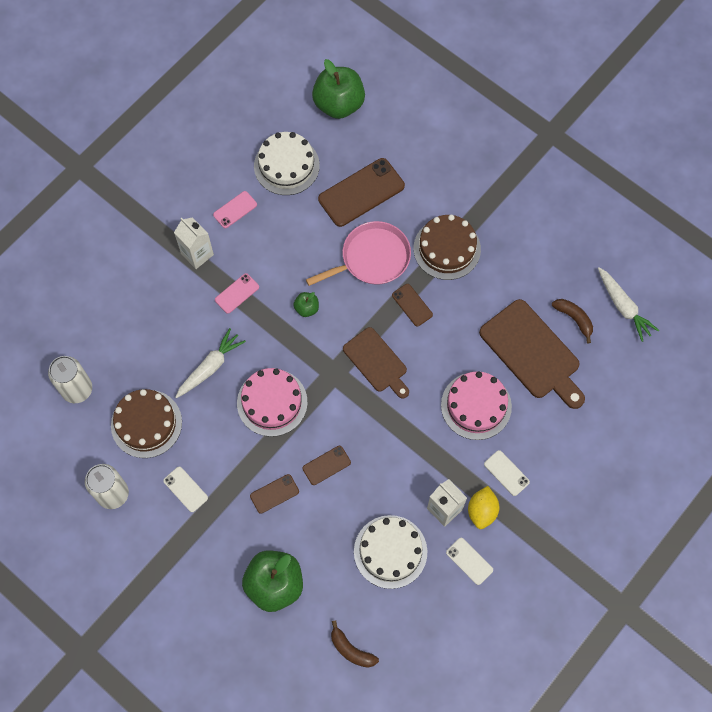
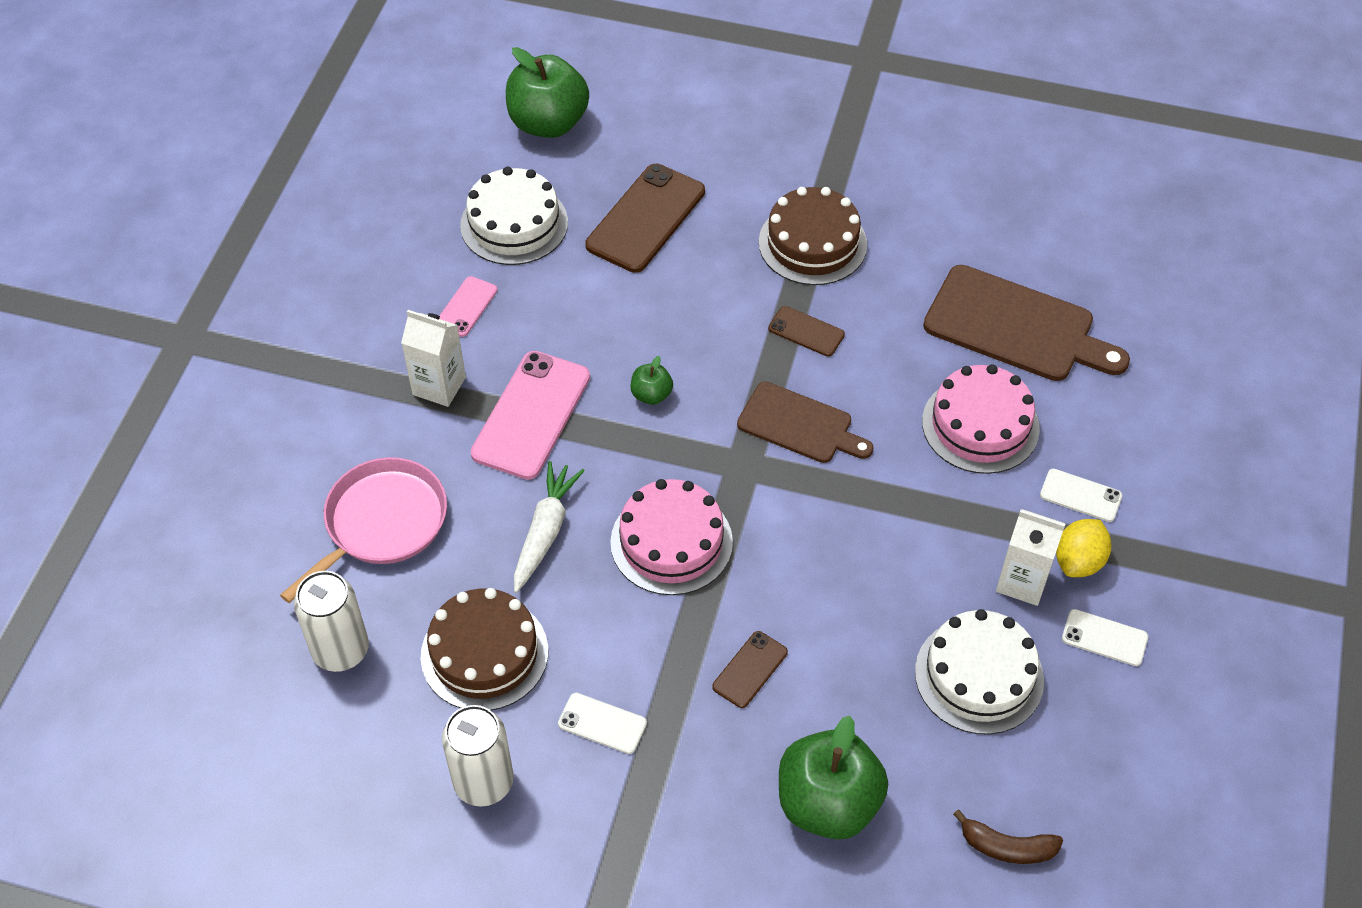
camera: 25 degrees left, 15 degrees down
pink phone [215,273,259,314] -> pink phone [471,351,590,480], size x1.95
brown phone [302,446,351,485] -> none
pink pan [306,221,411,286] -> pink pan moved to [280,457,447,603]
yellow lemon [468,486,499,529] -> yellow lemon turned 45 degrees clockwise [1056,519,1112,577]
brown banana [552,299,593,343] -> none
white carrot [598,267,659,342] -> none

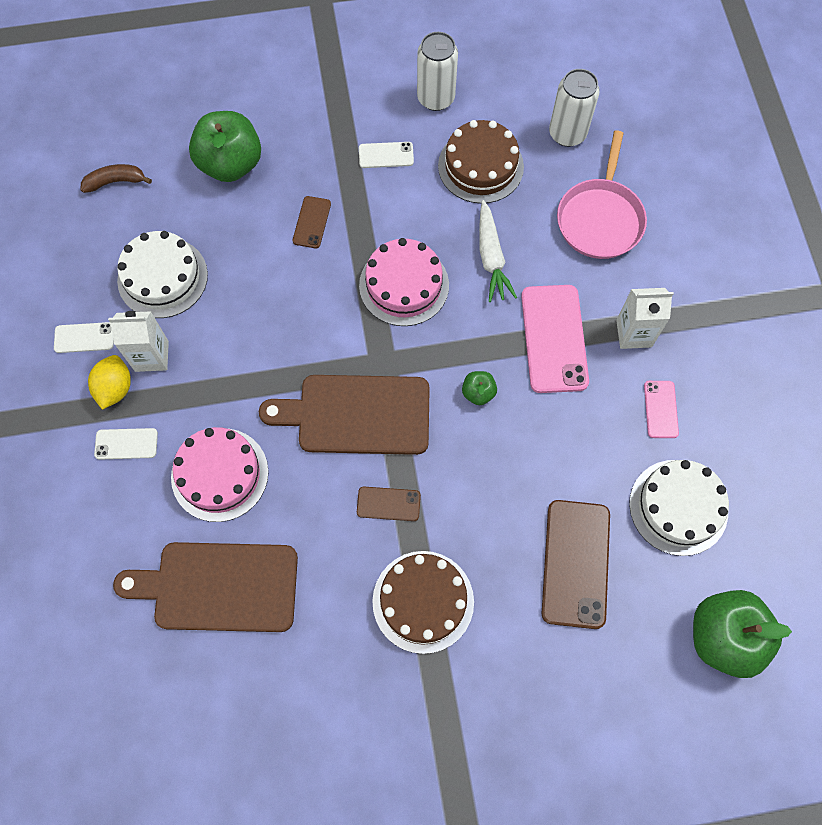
camera: 155 degrees right, 15 degrees up
brown cutting board [737,382,874,463] -> brown cutting board [259,375,430,455], size x1.54

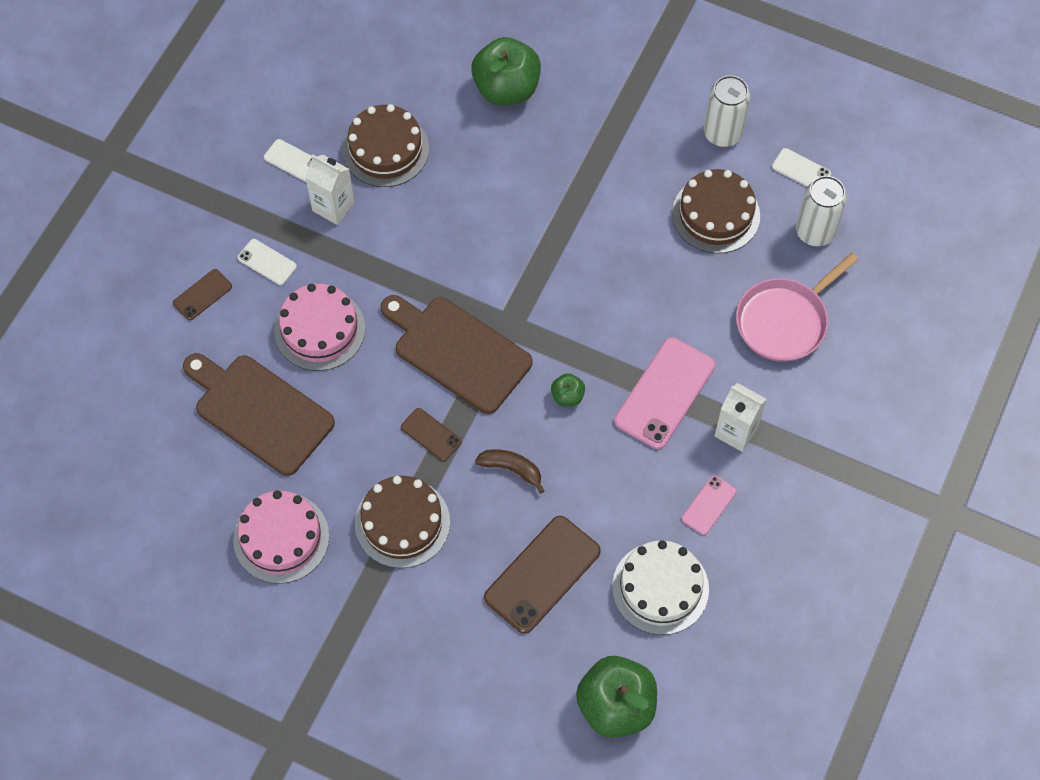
camera: 35 degrees right, 5 degrees down
brown banana [80,164,152,193] -> brown banana moved to [475,449,545,494]
yellow lemon [88,355,131,410] -> none
white cake [117,231,208,318] -> brown cake [342,104,429,187]
brown phone [293,196,331,248] -> brown phone moved to [173,269,232,320]
white phone [359,142,414,168] -> white phone moved to [772,148,831,187]
pink cake [359,238,449,326] -> pink cake moved to [233,490,329,584]
white carrot [479,200,517,302] -> none

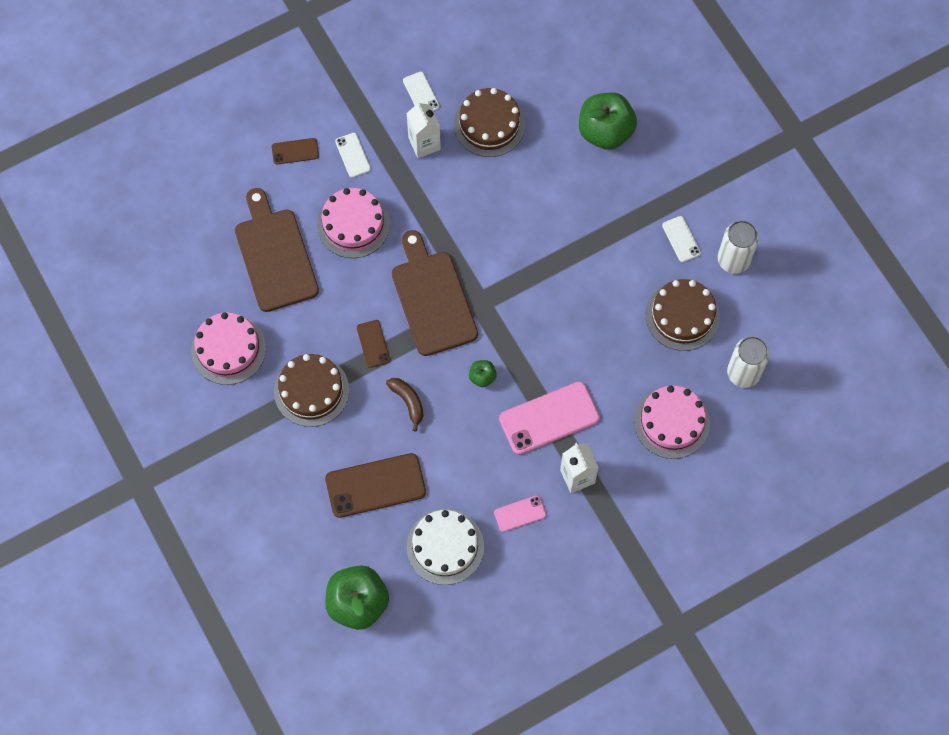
camera: 35 degrees right, 5 degrees up
pink pan [736,253,859,362] -> pink cake [634,385,710,459]
white phone [772,148,831,187] -> white phone moved to [662,216,701,262]

